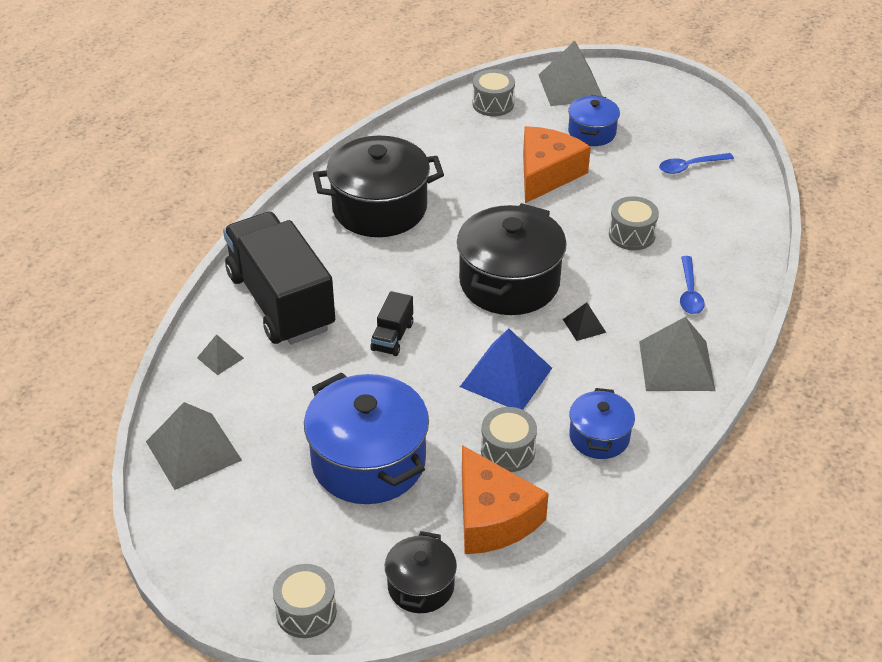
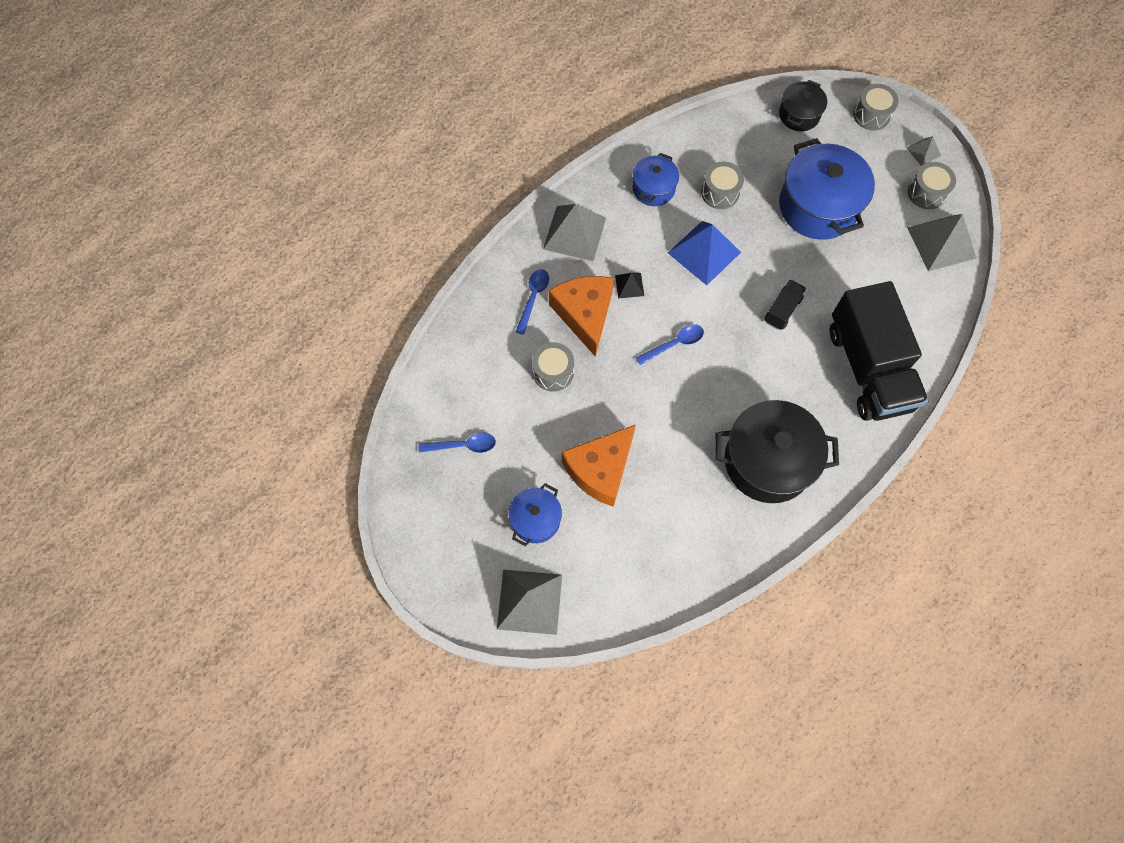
camera: 165 degrees left, 25 degrees up
grey pyramid [197,334,244,375] -> grey pyramid moved to [907,136,941,166]
black pot [457,203,567,315] -> blue spoon [636,324,704,365]
orange cheese [462,445,549,554] -> orange cheese moved to [549,276,614,357]
grey drum [472,69,515,116] -> grey drum moved to [908,162,956,209]

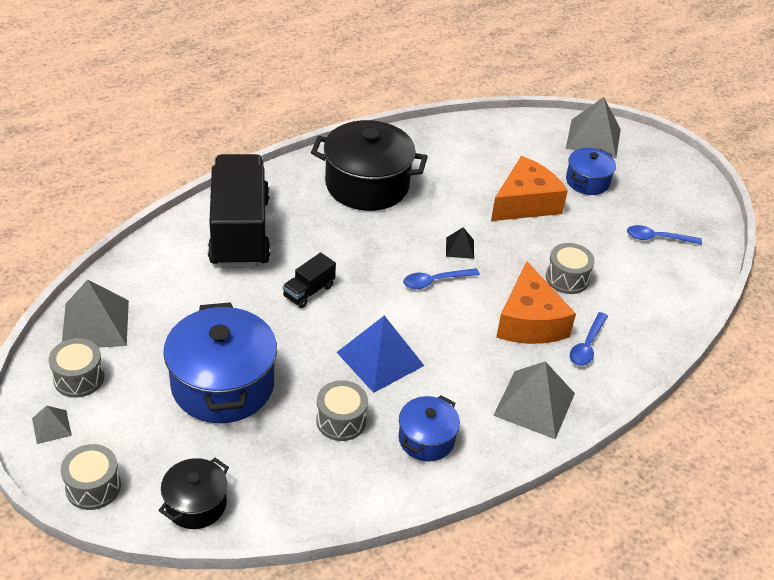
camera: 175 degrees left, 25 degrees down
black pyramid [615,273,644,298] -> black pyramid moved to [446,227,474,259]

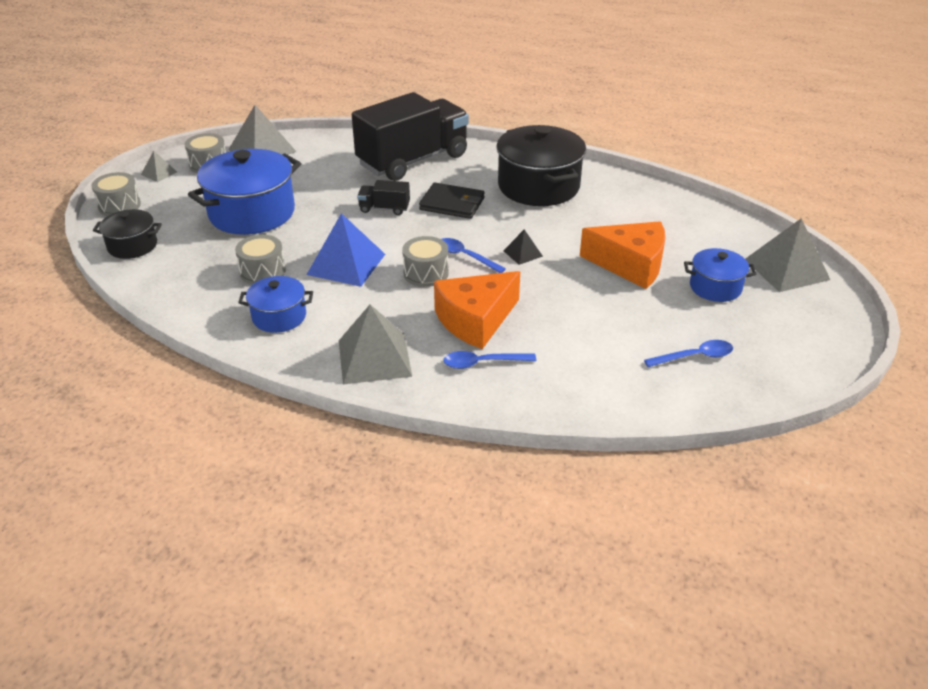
camera: 60 degrees right, 5 degrees down
grey drum [546,243,595,294] -> grey drum moved to [402,236,449,287]
blue spoon [627,225,702,245] -> blue spoon turned 105 degrees clockwise [644,340,733,367]
none -> black wallet [419,182,485,219]

